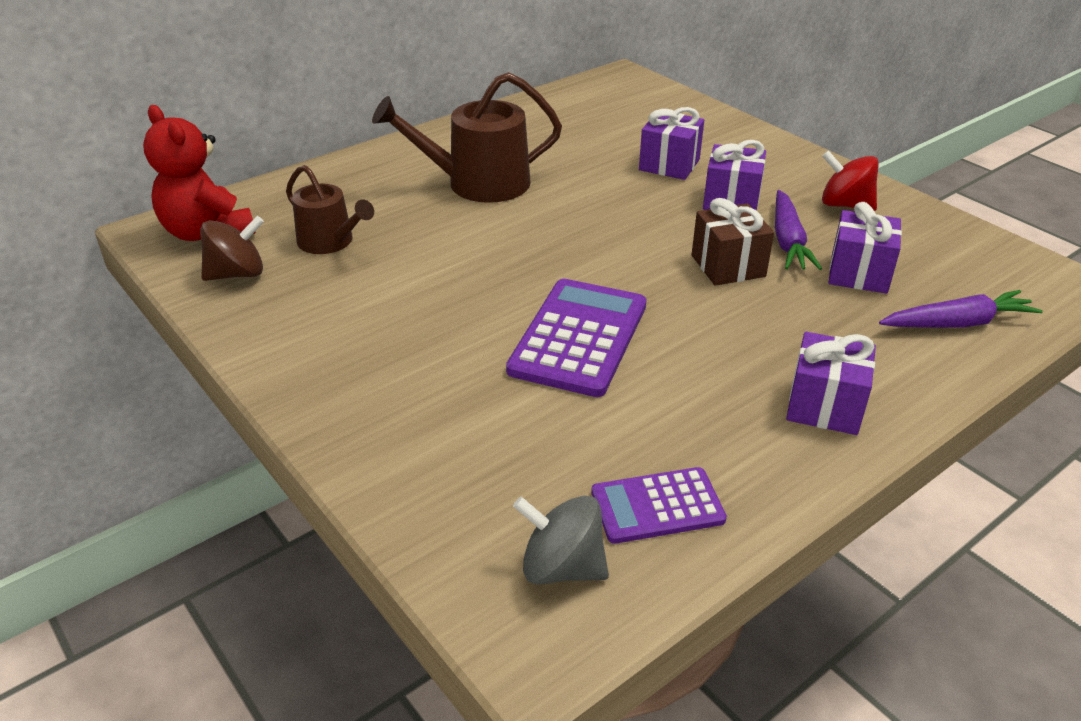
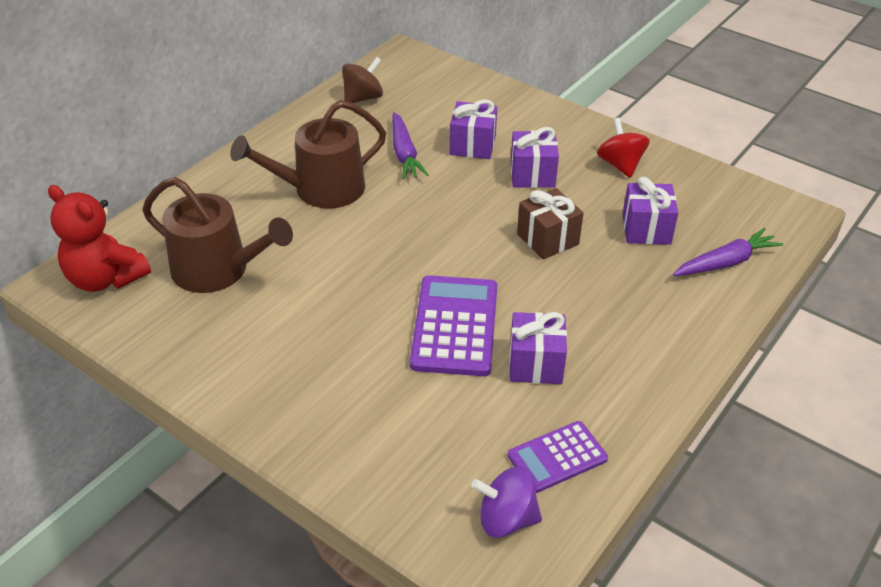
camera: 15 degrees left, 5 degrees up
brown spinning top [200,216,264,281] -> brown spinning top moved to [342,57,383,103]
brown watering can [286,165,374,254] -> brown watering can [142,177,293,293], size x1.59
grey spinning top [513,495,609,584] -> purple spinning top [471,466,542,538]
purple carrot [775,190,822,270] -> purple carrot moved to [392,112,429,180]
purple gift [786,332,876,435] -> purple gift moved to [509,312,567,384]
red spinning top [822,150,879,211] -> red spinning top turned 60 degrees clockwise [597,118,650,178]

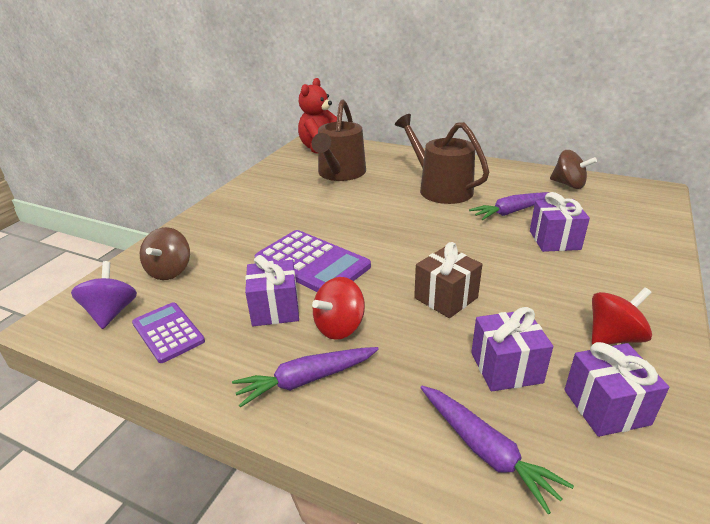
camera: 80 degrees right, 10 degrees down
purple calculator [410,275,497,376] -> purple calculator turned 45 degrees clockwise [255,230,371,292]
purple gift [510,127,559,188] -> purple gift moved to [564,342,669,437]
none -> brown spinning top [140,227,190,280]
none -> purple carrot [232,347,379,408]
none -> red spinning top [312,277,365,340]

